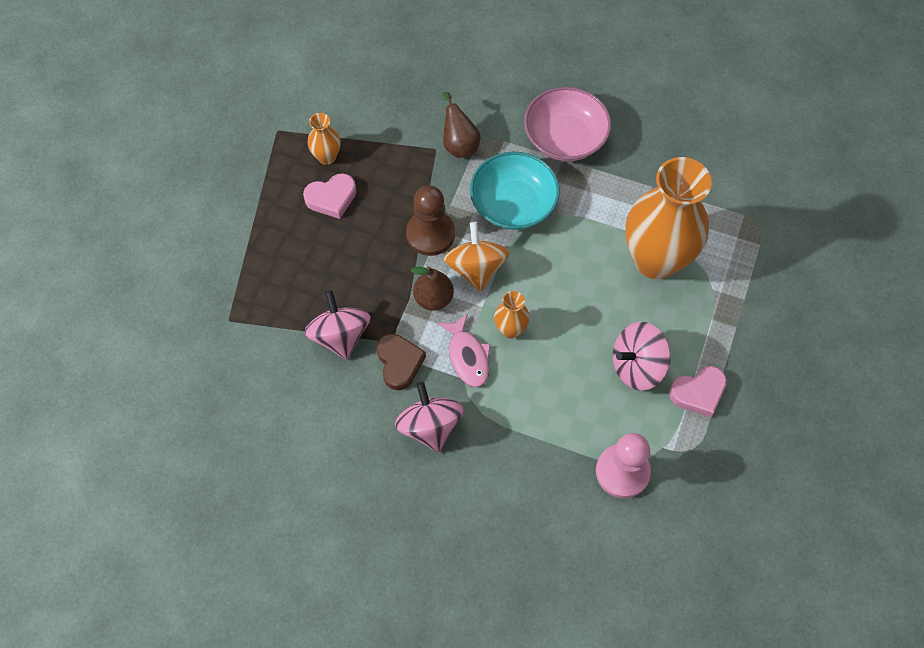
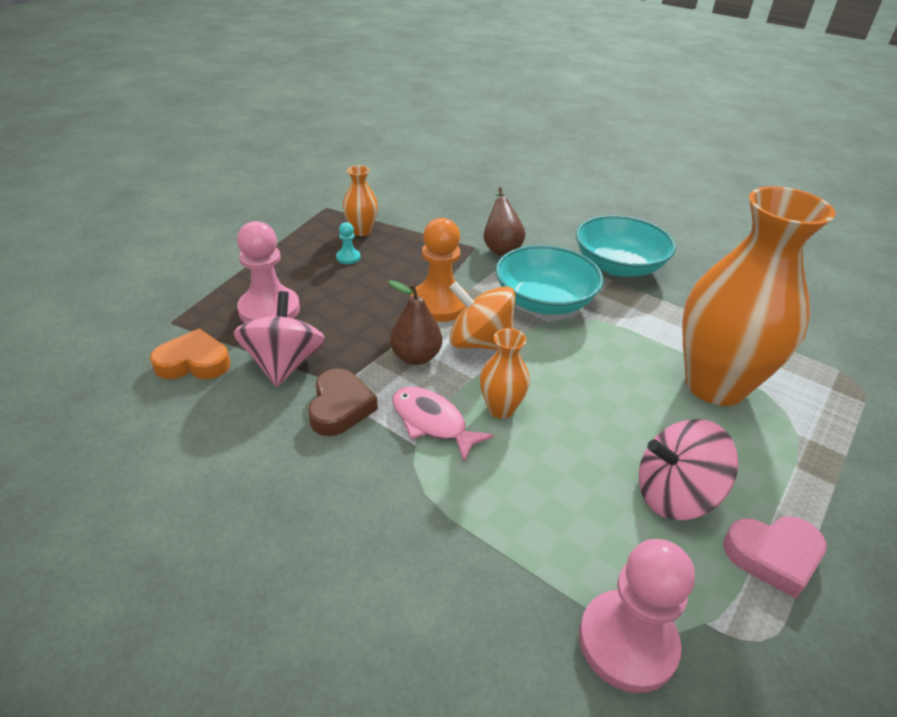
camera: 15 degrees right, 25 degrees down
pink heart [303,173,357,219] -> turquoise pawn [336,222,360,264]
pink spinning top [395,382,464,452] -> none
brown pawn [406,185,455,256] -> orange pawn [410,218,468,322]
pink fish [438,313,491,387] -> pink fish turned 135 degrees clockwise [392,387,494,462]
orange spinning top [444,222,509,292] -> orange spinning top turned 75 degrees counterclockwise [449,282,515,350]
pink bowl [524,87,611,161] -> turquoise bowl [576,215,676,277]
none -> orange heart [150,329,230,379]
none -> pink pawn [237,221,300,323]

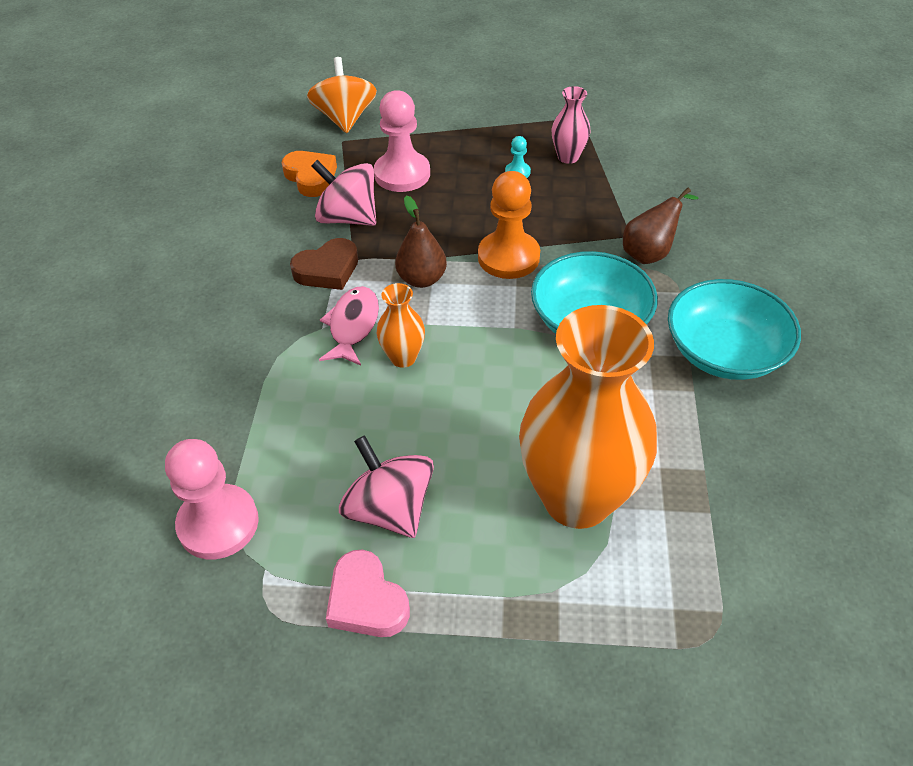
camera: 60 degrees right, 10 degrees up
pink spinning top [234,291,325,387] -> pink spinning top turned 120 degrees counterclockwise [311,160,376,226]
orange vase [343,166,378,236] -> pink vase [552,86,590,164]
orange spinning top [449,282,515,350] -> orange spinning top moved to [307,57,377,133]

